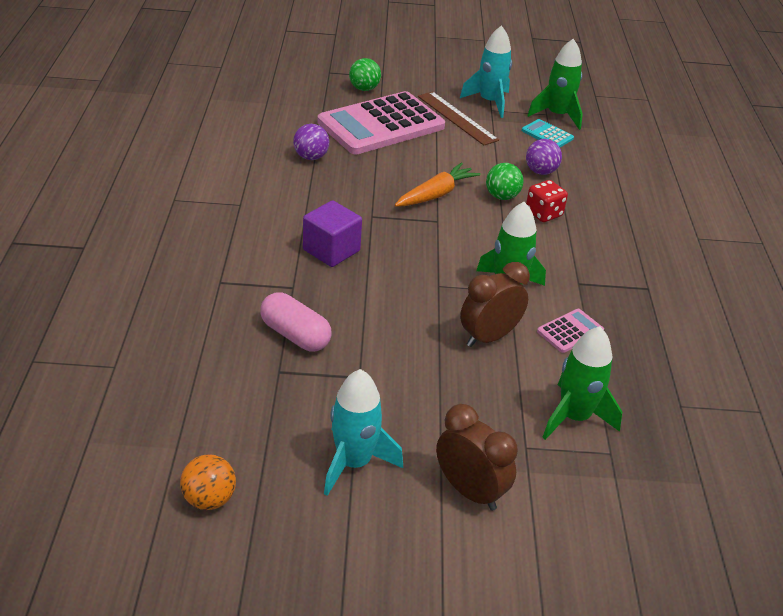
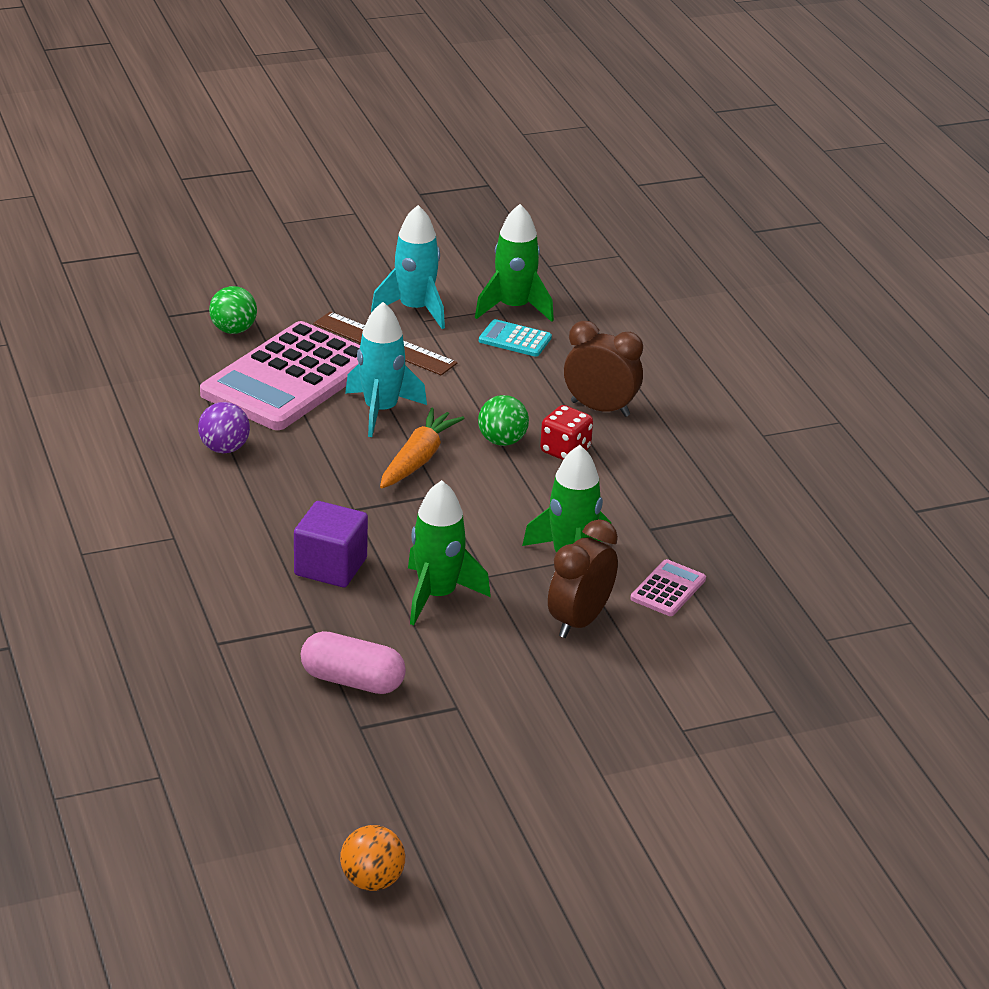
camera: 20 degrees left, 5 degrees down
turquoise rocket [324,369,403,496] -> turquoise rocket moved to [345,302,427,437]
brown clock [436,404,518,511] -> brown clock moved to [564,321,643,417]
purple ball [526,139,562,175] -> none
green rocket [542,326,622,440] -> green rocket moved to [408,480,491,625]

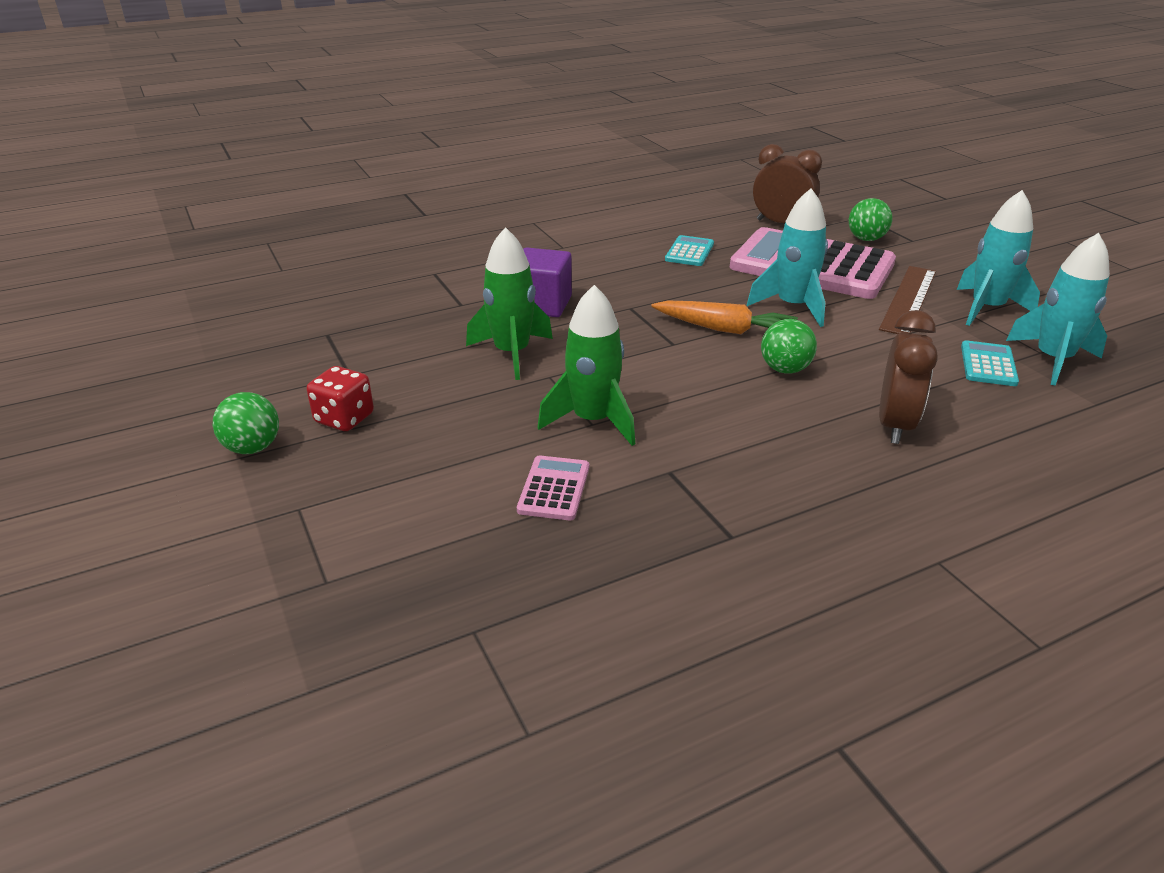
camera: 85 degrees right, 0 degrees up
purple ball [198,402,250,453] -> turquoise calculator [665,235,714,266]
pink capsule [301,631,406,694] -> none
orange ball [340,825,405,891] -> none
green rocket [475,204,554,322] -> turquoise rocket [1006,233,1110,385]
red dice [540,405,593,460] -> red dice moved to [307,366,374,431]
brown clock [548,519,618,638] -> brown clock moved to [753,144,822,223]
pink calculator [630,559,706,616] -> pink calculator turned 105 degrees counterclockwise [517,455,589,520]
none -> green ball [213,392,279,454]

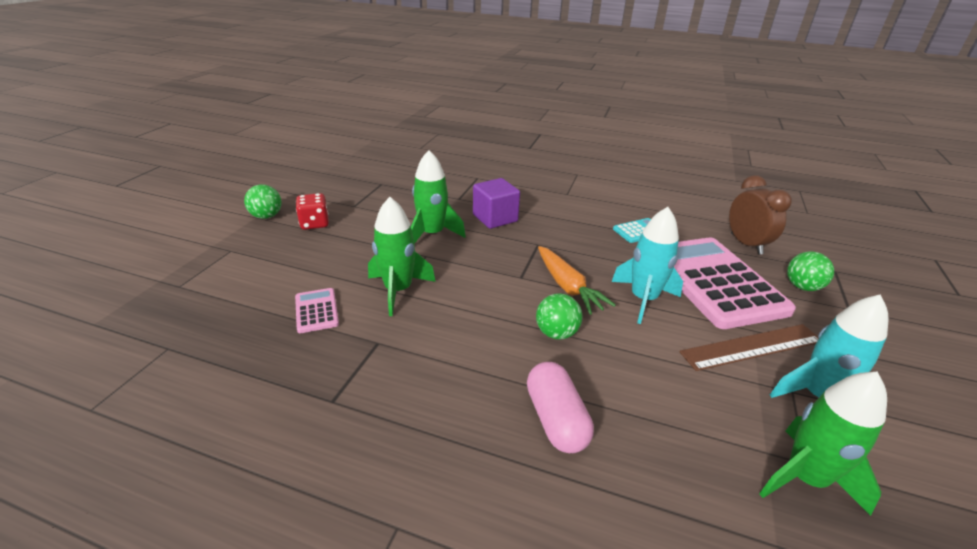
camera: 45 degrees right, 0 degrees up
pink calculator [517,455,589,520] -> pink calculator turned 75 degrees counterclockwise [295,288,339,333]
brown clock [879,310,938,444] -> pink capsule [527,362,594,454]
turquoise calculator [961,340,1019,386] -> none
turquoise rocket [1006,233,1110,385] -> green rocket [759,372,887,516]

